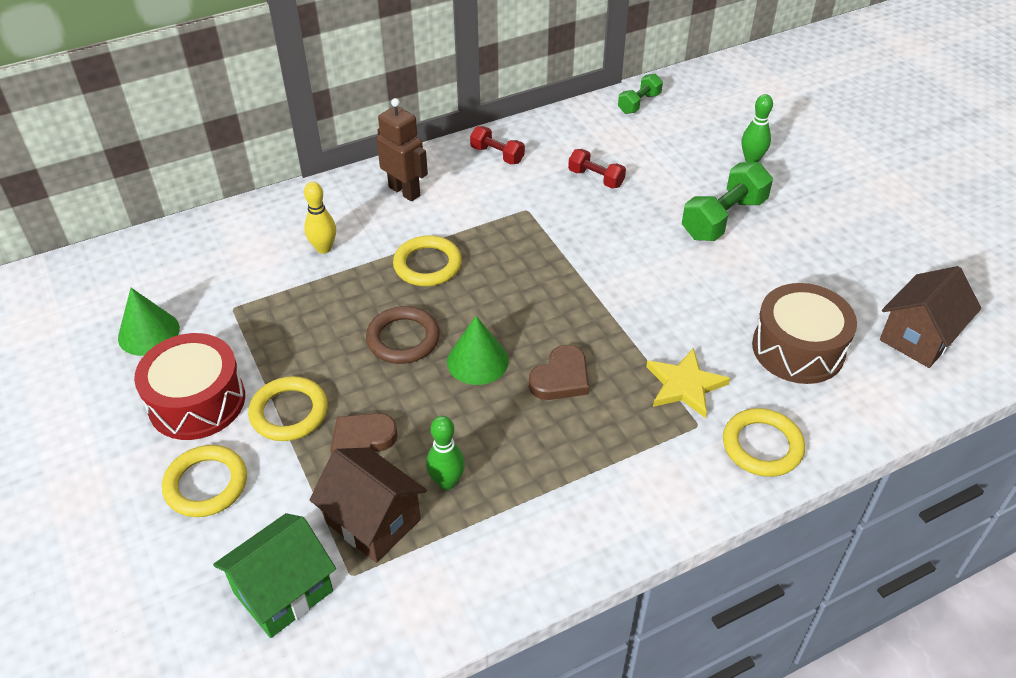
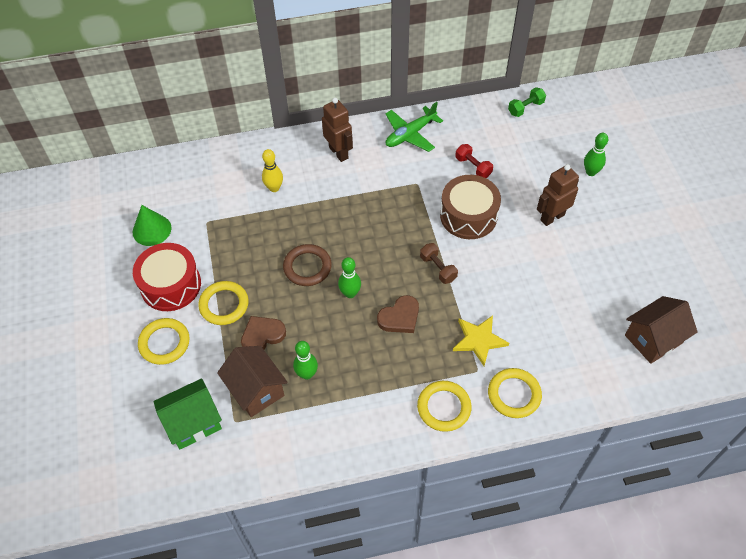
camera: 15 degrees right, 10 degrees up
yellow ring [393,235,462,286] -> yellow ring moved to [417,381,471,432]
green cone [447,316,509,385] -> green bowling pin [338,257,361,298]
red dumbbell [470,126,525,164] -> green plane [385,102,443,152]
green dumbbell [682,162,773,241] -> brown robot [537,164,579,226]
brown drum [752,283,857,384] -> brown drum moved to [440,175,501,239]
none -> brown dumbbell [420,243,458,284]

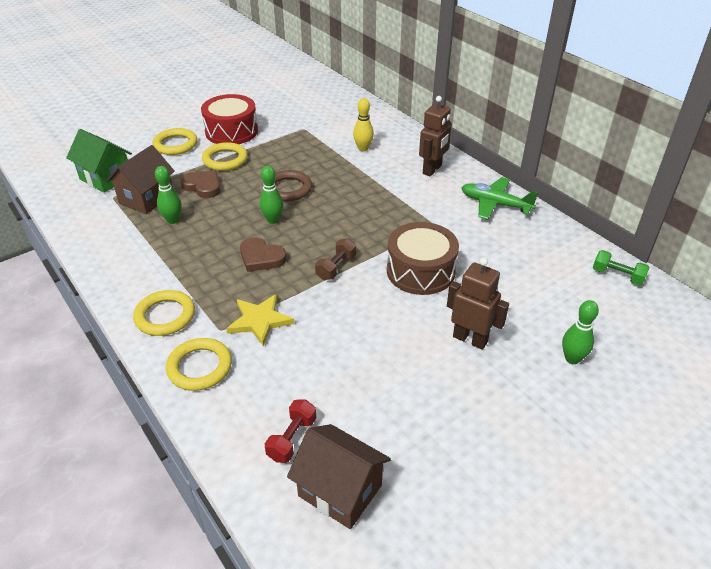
camera: 65 degrees right, 15 degrees down
green cone [133,205,171,246] -> none
red dumbbell [455,144,493,178] -> red dumbbell moved to [265,400,316,463]

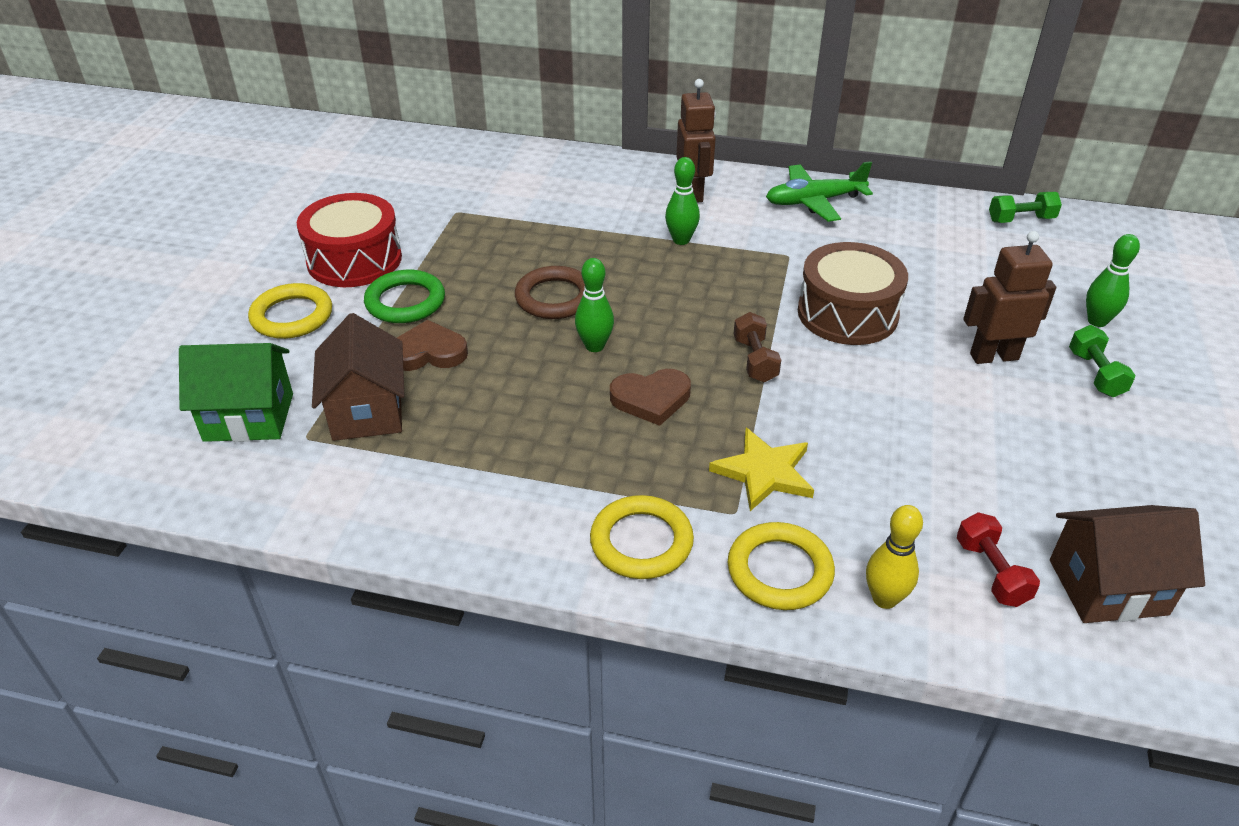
camera: 40 degrees left, 0 degrees up
green bowling pin [155,166,182,224] -> green bowling pin moved to [665,157,700,245]
yellow ring [202,142,248,171] -> green ring [364,270,445,323]
yellow bowling pin [353,98,374,151] -> yellow bowling pin moved to [866,505,923,609]
none -> green dumbbell [1069,325,1136,397]

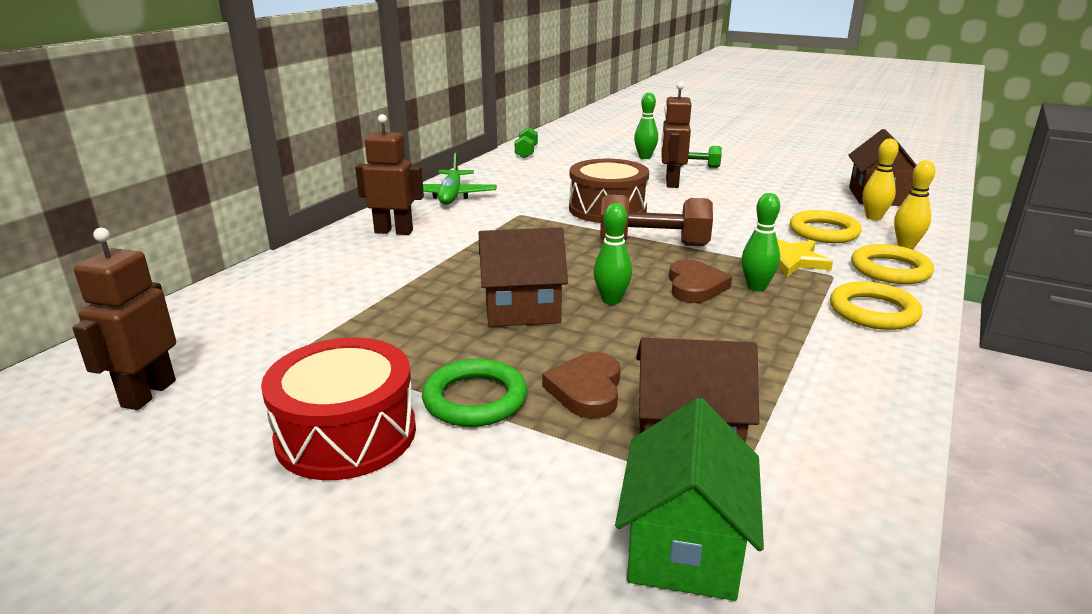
camera: 75 degrees left, 15 degrees down
yellow ring [248,283,332,339] -> yellow ring moved to [790,210,862,243]
brown ring [515,266,585,319] -> brown house [479,227,568,327]
green bowling pin [665,157,700,245] -> green bowling pin moved to [741,193,780,291]
brown dumbbell [734,312,781,382] -> brown dumbbell [600,195,713,246], size x1.73
red dumbbell [957,512,1040,607] -> yellow bowling pin [863,139,899,220]
none -> brown robot [72,228,176,410]

